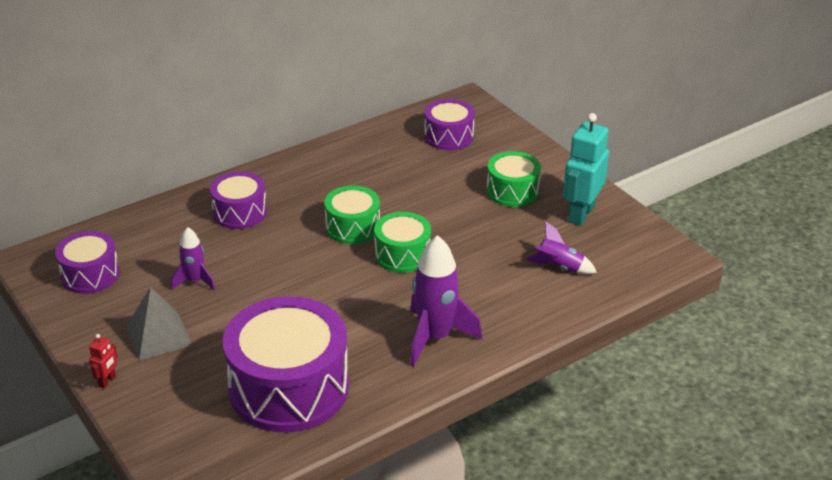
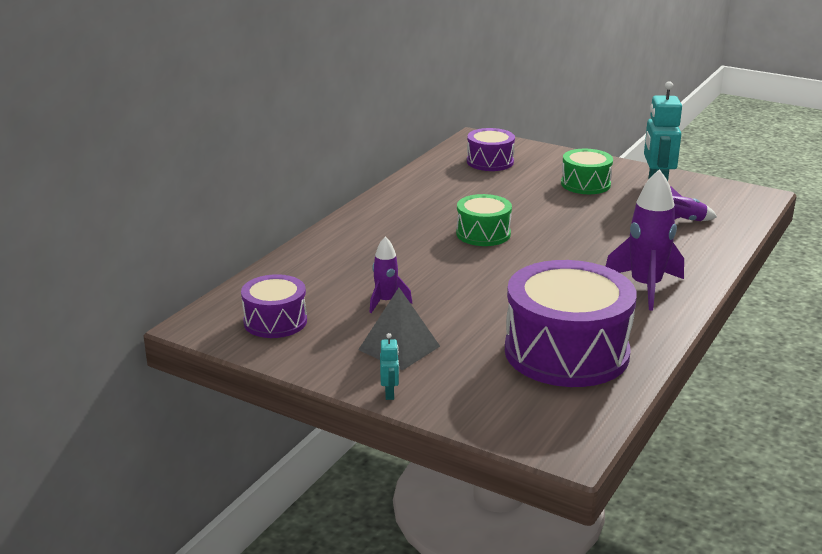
camera: 25 degrees left, 10 degrees down
red robot [89,334,117,388] -> turquoise robot [380,333,399,400]
purple drum [210,171,267,229] -> none
green drum [374,212,431,273] -> none

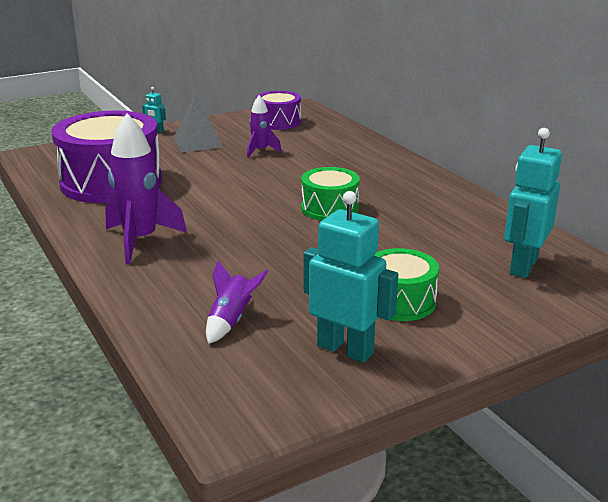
camera: 120 degrees right, 0 degrees up
purple drum [467,128,515,171] -> turquoise robot [504,128,562,278]

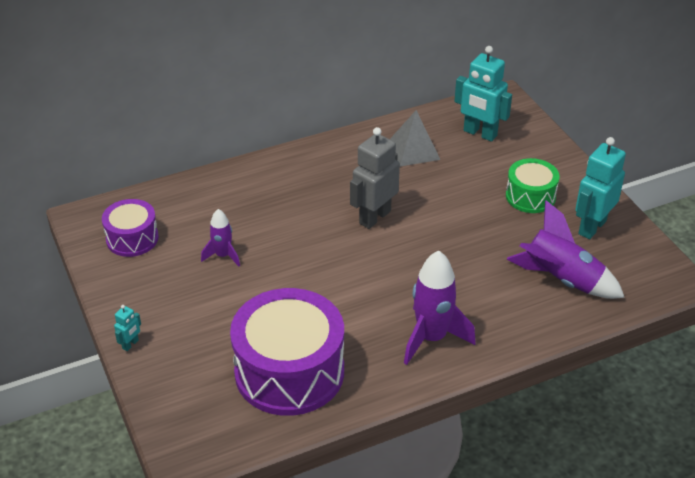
camera: 85 degrees left, 15 degrees up
grey pyramid [173,95,223,152] -> grey pyramid moved to [390,110,440,166]
purple rocket [206,260,268,344] -> purple rocket [506,200,625,299], size x1.79
green drum [301,167,360,221] -> grey robot [350,127,400,229]

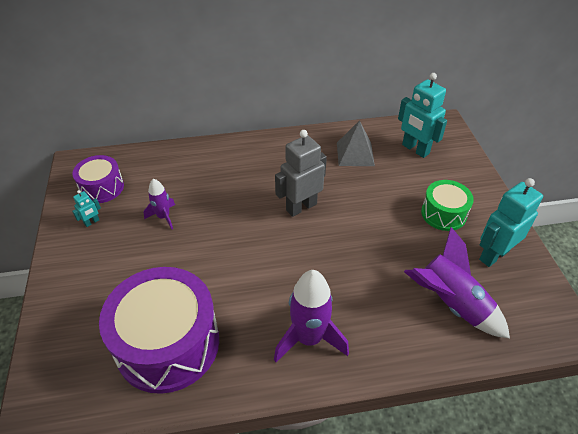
camera: 15 degrees right, 5 degrees up
turquoise robot [114,305,141,351] -> turquoise robot moved to [72,190,101,227]

